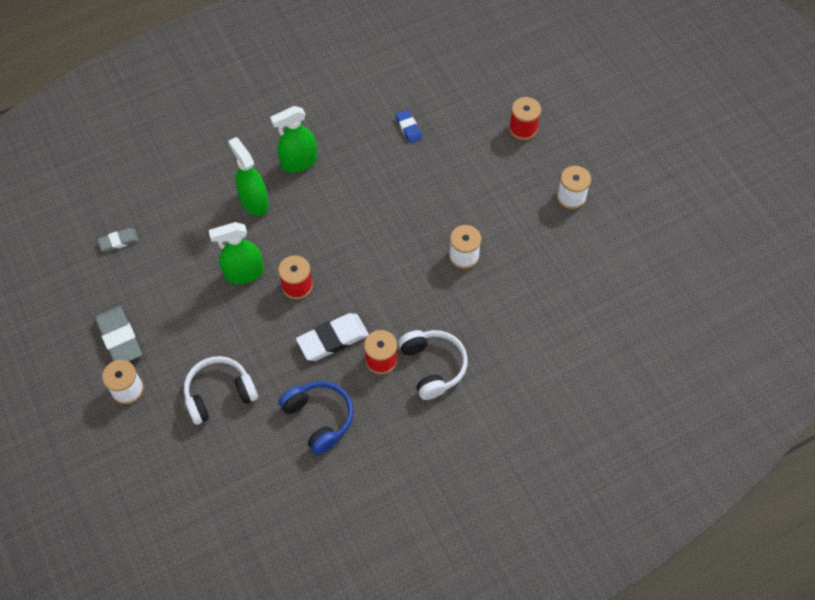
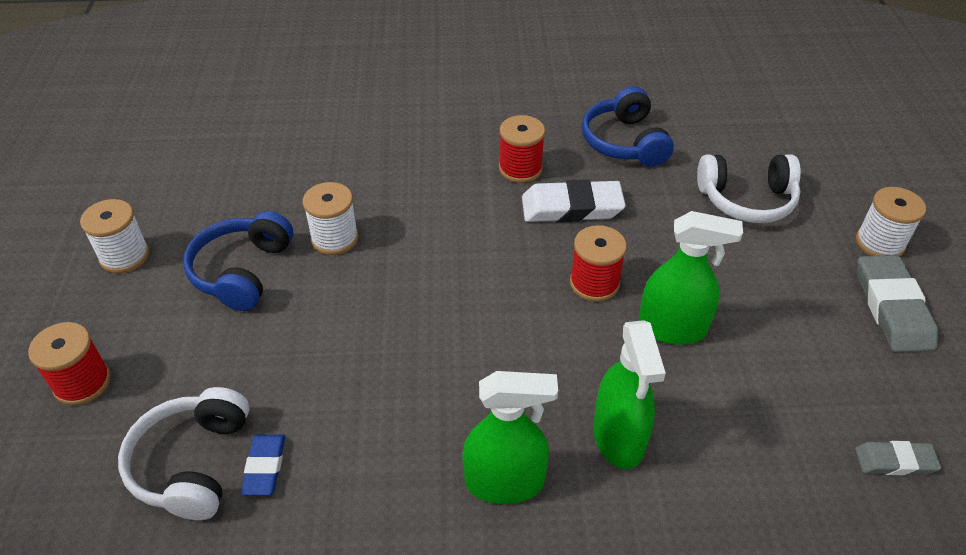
camera: 155 degrees left, 15 degrees down
white headphones [398,330,468,400] -> white headphones moved to [118,387,250,520]
none -> blue headphones [183,211,293,311]

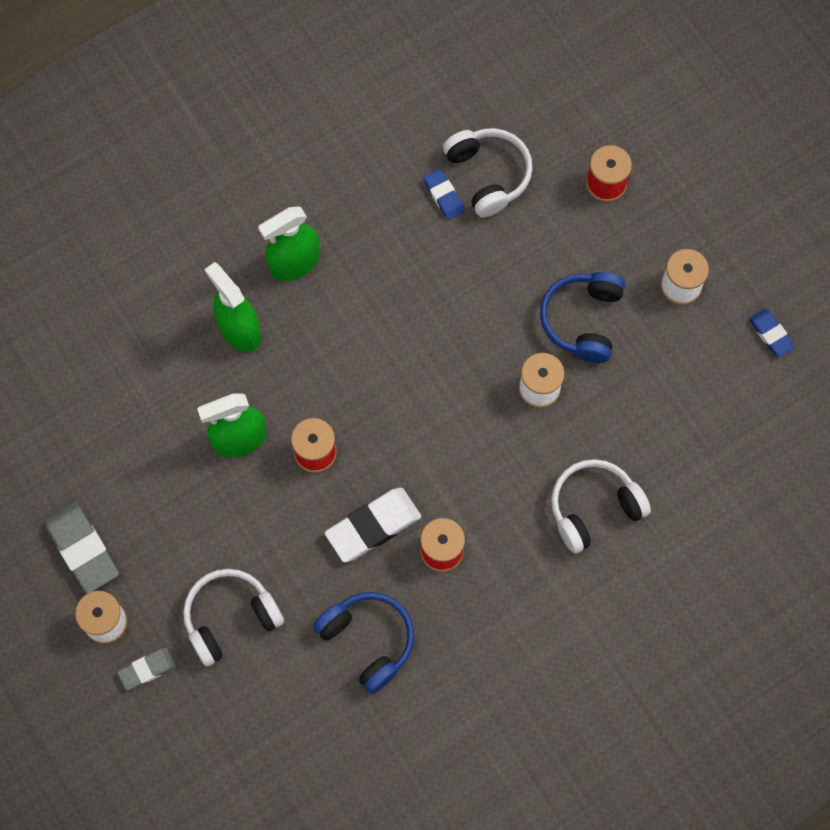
camera: 150 degrees right, 25 degrees up
blue headphones [183,211,293,311] -> blue headphones turned 150 degrees counterclockwise [540,272,625,363]
grey eraser [855,441,941,475] -> grey eraser moved to [117,648,176,691]
none -> white headphones [551,459,651,554]
none -> blue eraser [749,309,795,357]

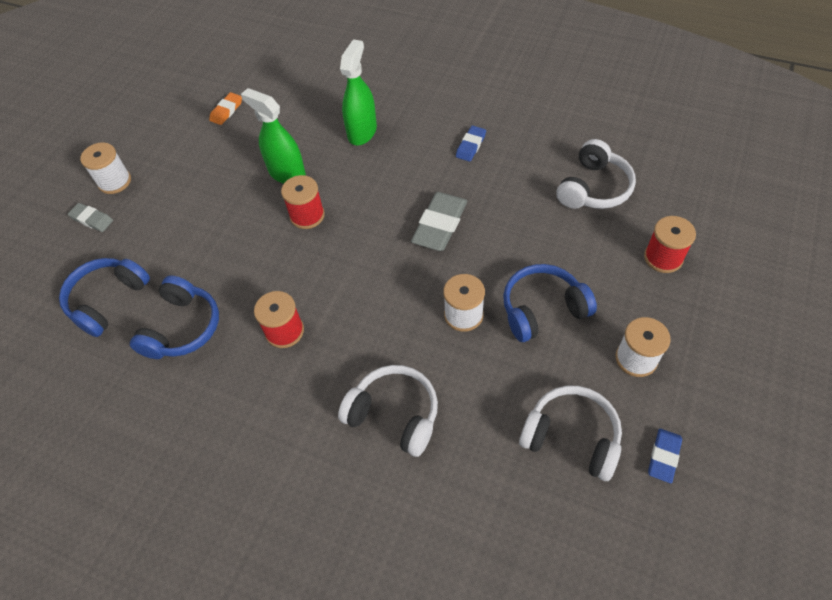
camera: 60 degrees right, 15 degrees down
grey eraser [44,502,119,594] -> grey eraser moved to [411,192,467,251]
white headphones [183,569,284,667] -> white headphones moved to [519,386,622,481]
green spray bottle [258,207,320,281] -> none
white eraser [325,488,421,562] -> none
blue eraser [423,169,465,220] -> blue eraser moved to [456,126,486,162]
none -> blue headphones [59,258,150,337]
none -> orange eraser [209,92,242,125]

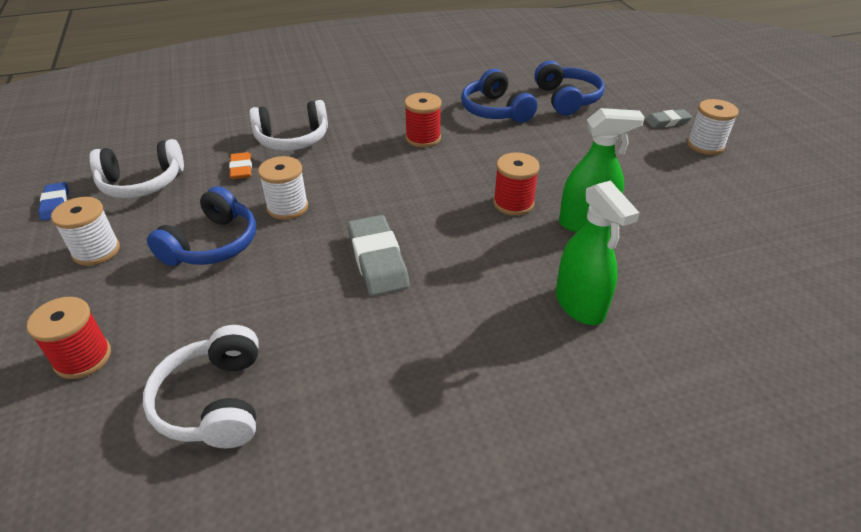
camera: 135 degrees right, 15 degrees down
orange eraser [209,92,242,125] -> orange eraser moved to [229,152,252,179]
blue eraser [456,126,486,162] -> none

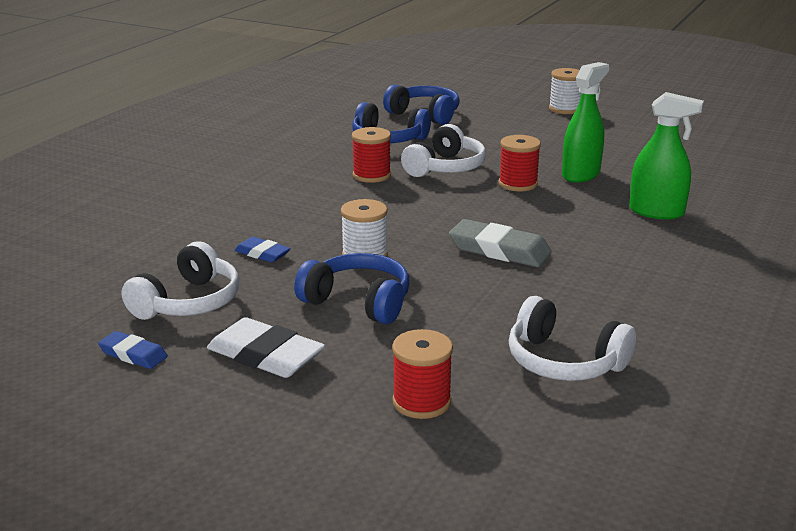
camera: 45 degrees left, 15 degrees down
white spool [51,197,120,266] -> white eraser [207,317,325,378]
blue headphones [147,186,256,266] -> blue headphones turned 45 degrees counterclockwise [294,253,410,324]
orange eraser [229,152,252,179] -> blue eraser [234,237,291,263]
white headphones [249,100,328,151] -> white headphones moved to [401,124,486,177]
grey eraser [645,109,692,128] -> none

